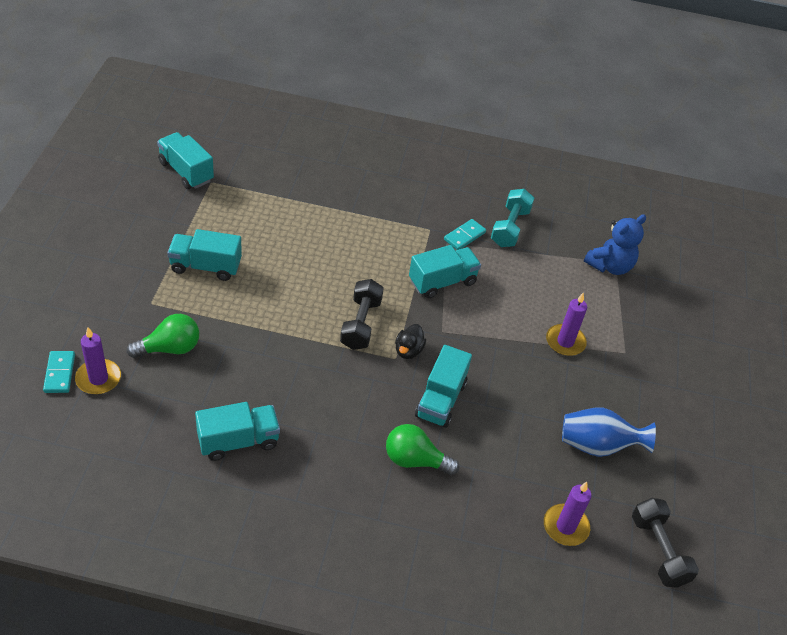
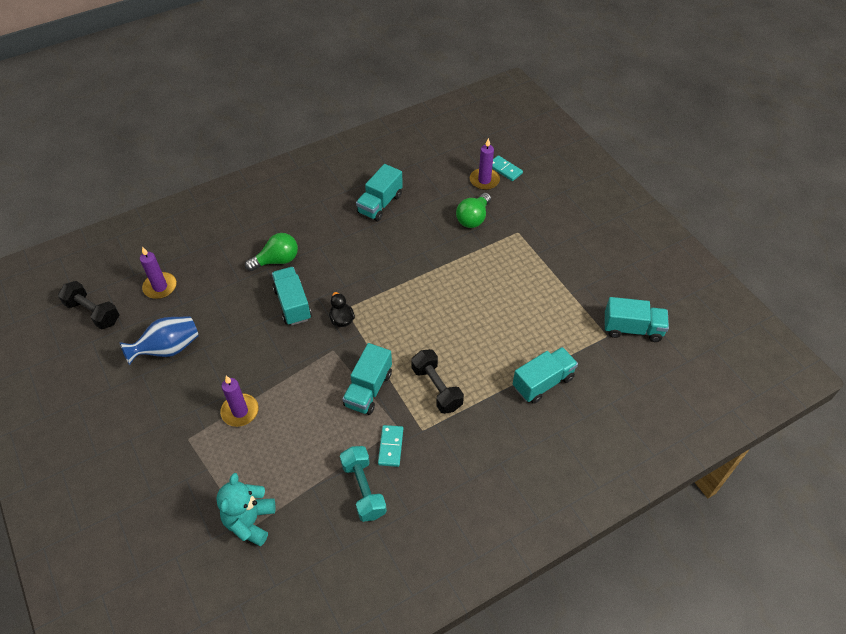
camera: 145 degrees right, 5 degrees up
turquoise truck [167,229,242,281] -> turquoise truck moved to [513,347,578,404]
black dumbbell [340,279,384,350] -> black dumbbell moved to [411,349,464,414]
blue teddy bear [584,214,646,275] -> turquoise teddy bear [216,473,276,546]

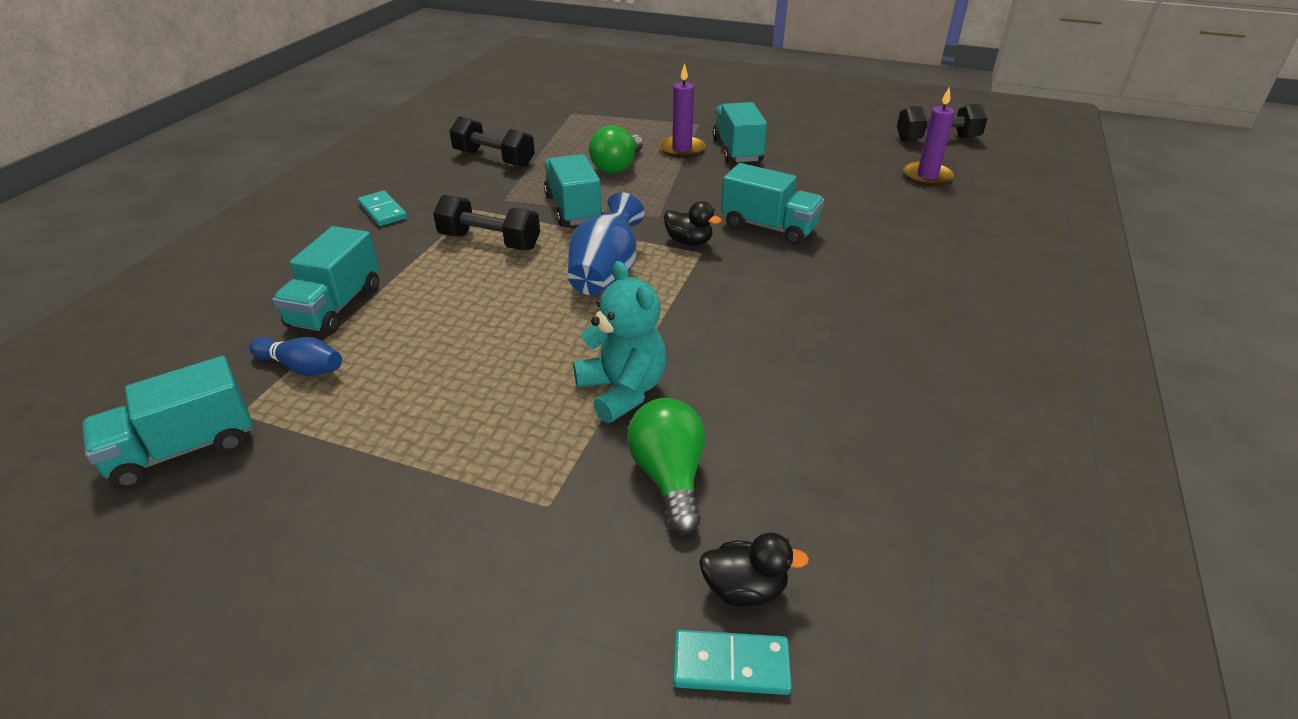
camera: 140 degrees right, 15 degrees down
blue vase [119,316,199,365] -> blue vase moved to [568,192,644,295]
turquoise teddy bear [216,473,276,546] -> turquoise teddy bear moved to [573,261,667,423]
green light bulb [245,233,298,271] -> green light bulb moved to [589,125,643,173]
turquoise dumbbell [340,446,387,522] -> black dumbbell [449,116,535,167]
turquoise truck [356,164,403,221] -> turquoise truck moved to [713,102,767,163]
turquoise domino [378,425,403,467] -> turquoise domino moved to [358,191,407,226]
purple candle [470,138,500,190] -> black duck [699,532,809,607]
none -> blue bowling pin [249,337,342,376]

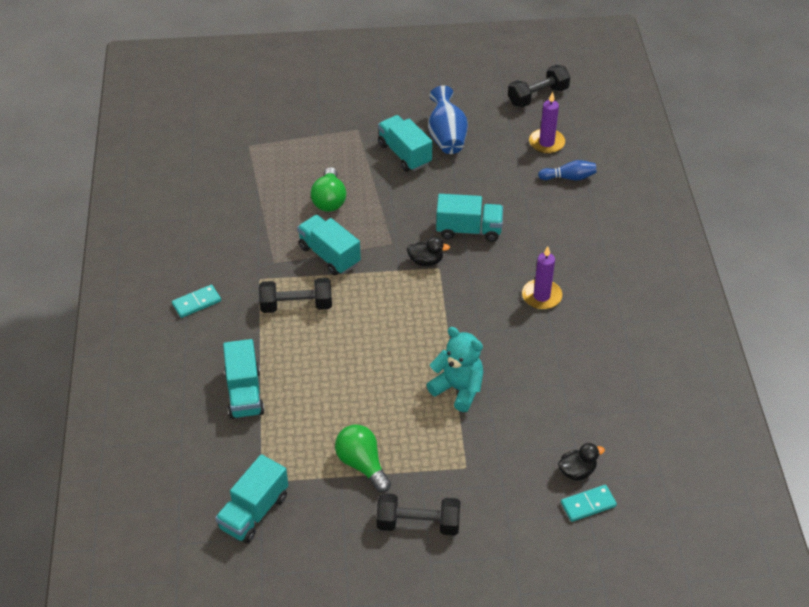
camera: 25 degrees left, 10 degrees up
blue bowling pin [249,337,342,376] -> blue bowling pin moved to [538,160,597,181]
turquoise domino [358,191,407,226] -> turquoise domino turned 60 degrees counterclockwise [172,285,221,318]
black dumbbell [449,116,535,167] -> black dumbbell moved to [377,493,461,536]
blue vase [568,192,644,295] -> blue vase moved to [428,86,468,154]
green light bulb [627,398,705,534] -> green light bulb moved to [335,425,391,492]
purple candle [659,64,705,158] -> purple candle moved to [522,246,562,310]

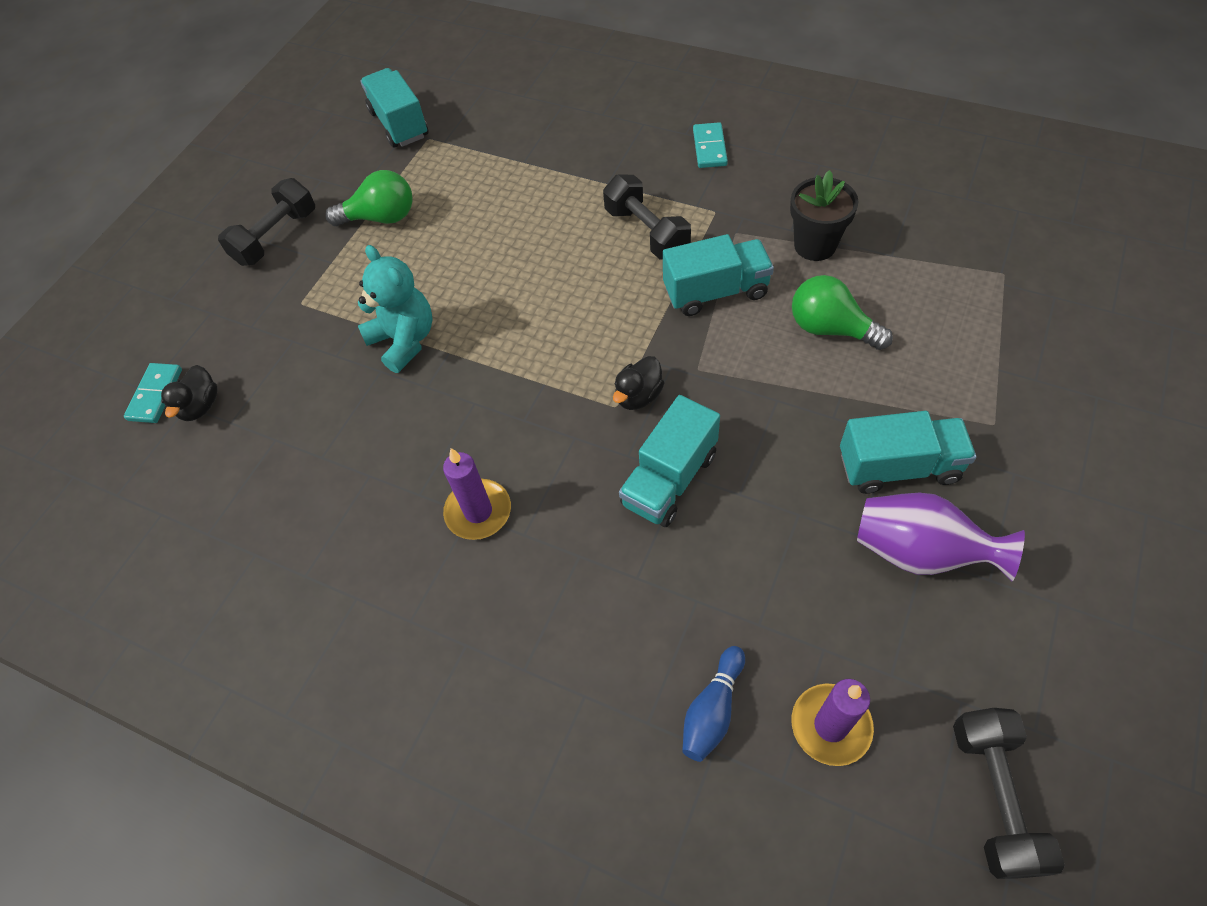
camera: 125 degrees right, 10 degrees up
turquoise truck [223,339,265,419] -> none
black dumbbell [259,278,332,313] -> black dumbbell turned 60 degrees counterclockwise [603,175,691,259]
turquoise teddy bear [426,327,483,412] -> turquoise teddy bear turned 105 degrees counterclockwise [358,245,433,373]
blue vase [428,86,468,154] -> purple vase [857,493,1025,582]
none -> black flower pot [790,170,859,261]

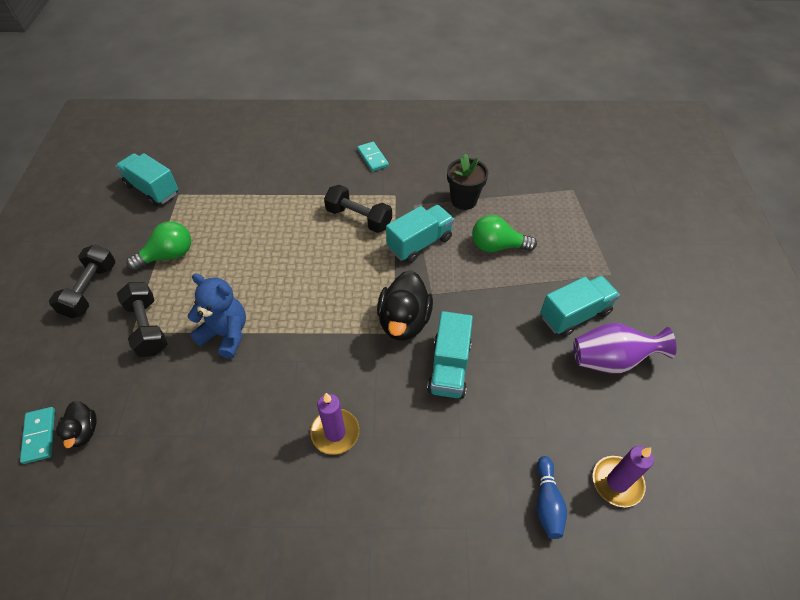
camera: 30 degrees left, 5 degrees down
turquoise teddy bear [358,245,433,373] -> blue teddy bear [187,274,246,359]
black duck [613,356,665,410] -> black duck [377,270,433,341], size x1.79
black dumbbell [953,708,1065,879] -> black dumbbell moved to [117,282,167,357]

